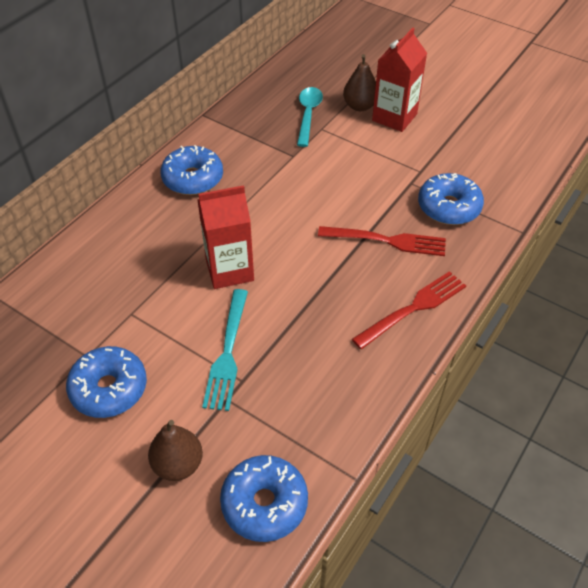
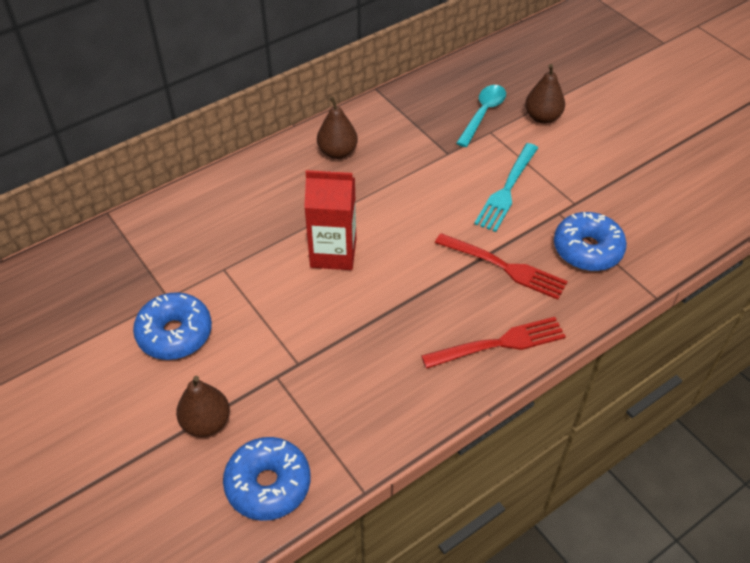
camera: 20 degrees right, 0 degrees up
blue donut [160,145,223,195] -> brown pear [317,97,358,159]
turquoise fork [202,289,248,411] -> turquoise fork moved to [474,143,538,232]
red carton [372,28,427,132] -> none

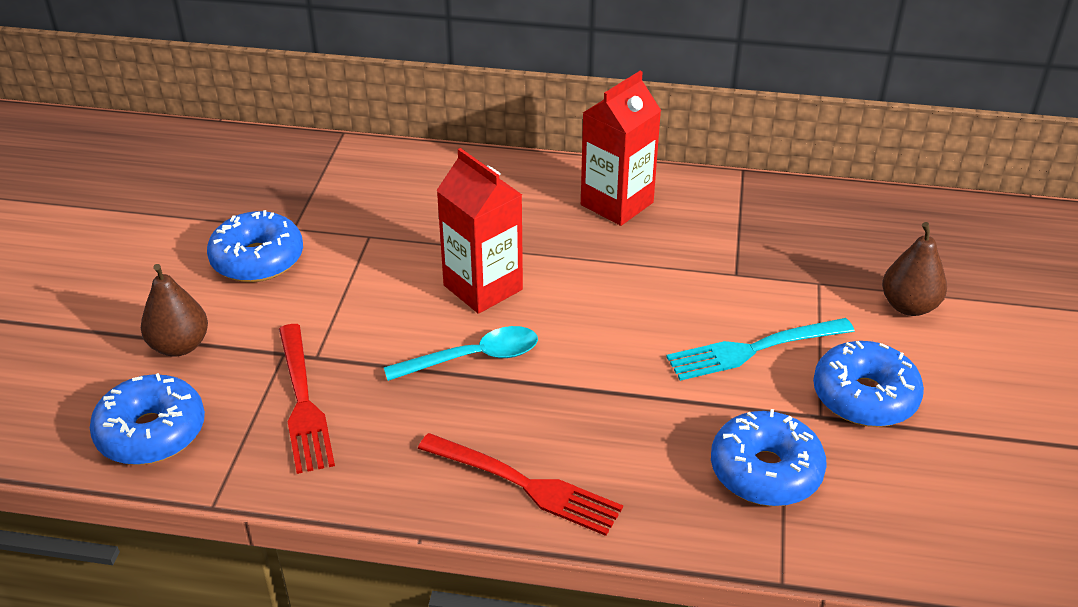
camera: 45 degrees right, 10 degrees down
brown pear [317,97,358,159] -> red carton [581,71,661,226]
red fork [435,233,568,300] -> red fork moved to [279,324,335,474]
turquoise spoon [456,85,506,147] -> turquoise spoon moved to [384,326,538,381]
none -> blue donut [813,341,924,427]

